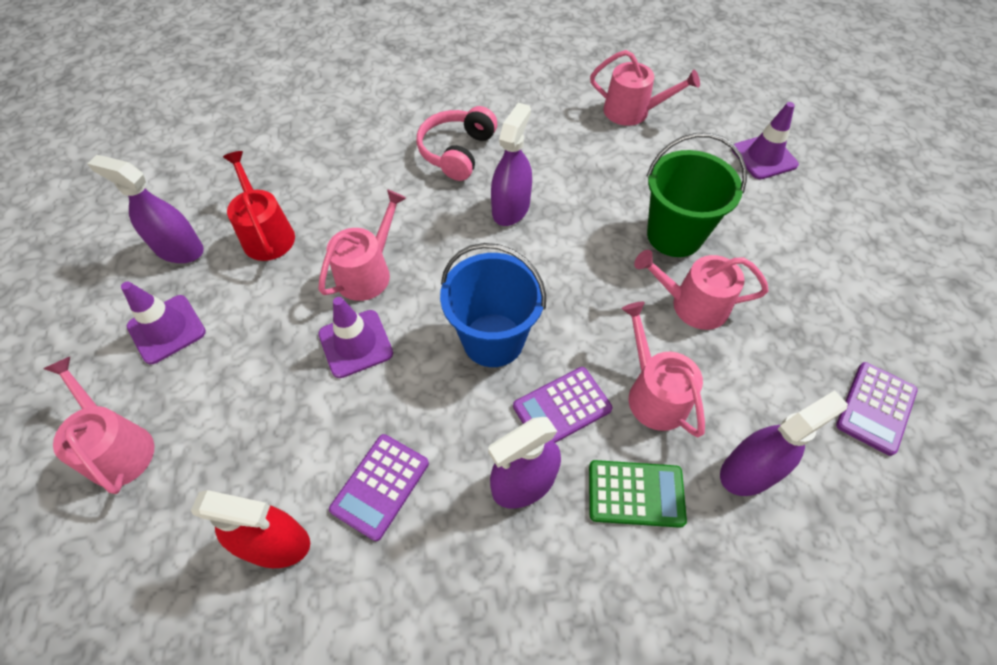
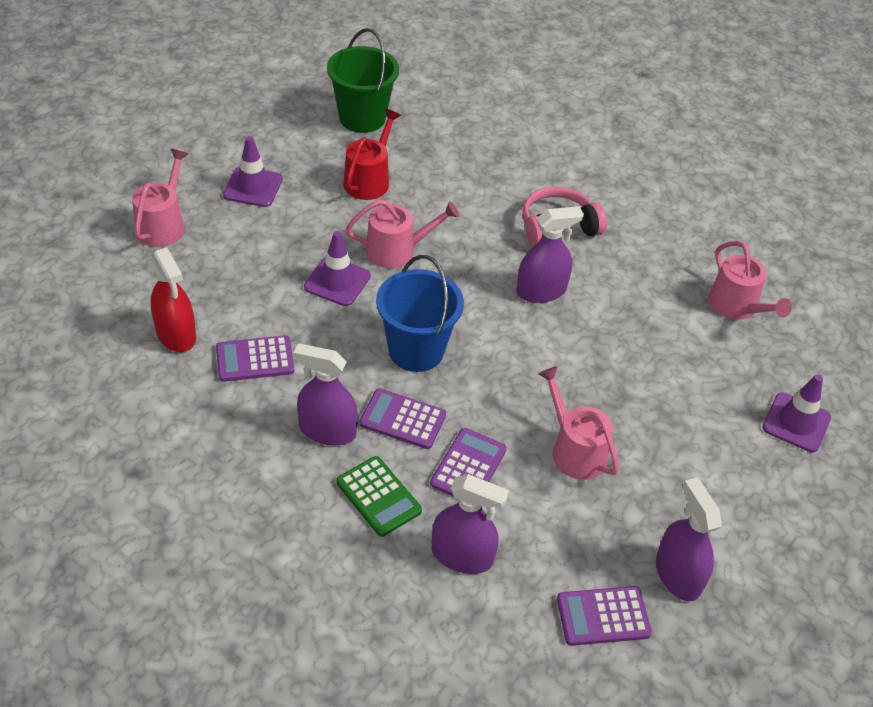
camera: 45 degrees right, 10 degrees down
purple spray bottle [87,155,204,263] -> purple spray bottle moved to [656,478,722,601]
pink watering can [621,302,705,437] -> purple calculator [430,428,507,497]
green bucket [646,133,747,257] -> green bucket moved to [327,28,399,133]

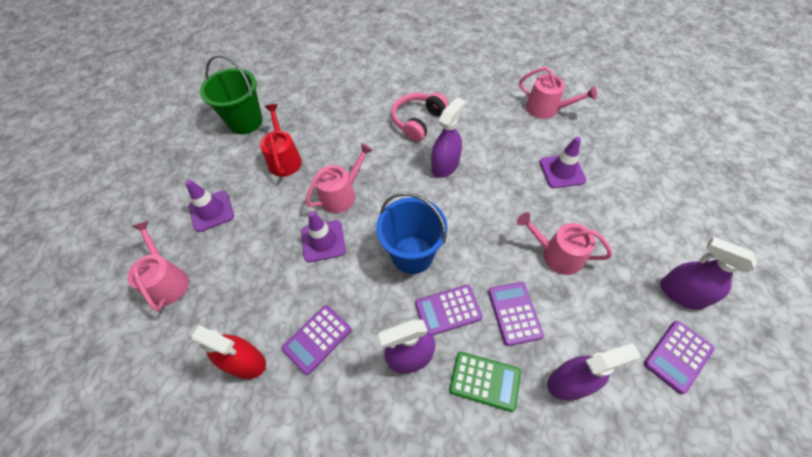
camera: 30 degrees left, 10 degrees up
purple traffic cone [762,374,831,452] -> purple traffic cone moved to [539,137,586,188]

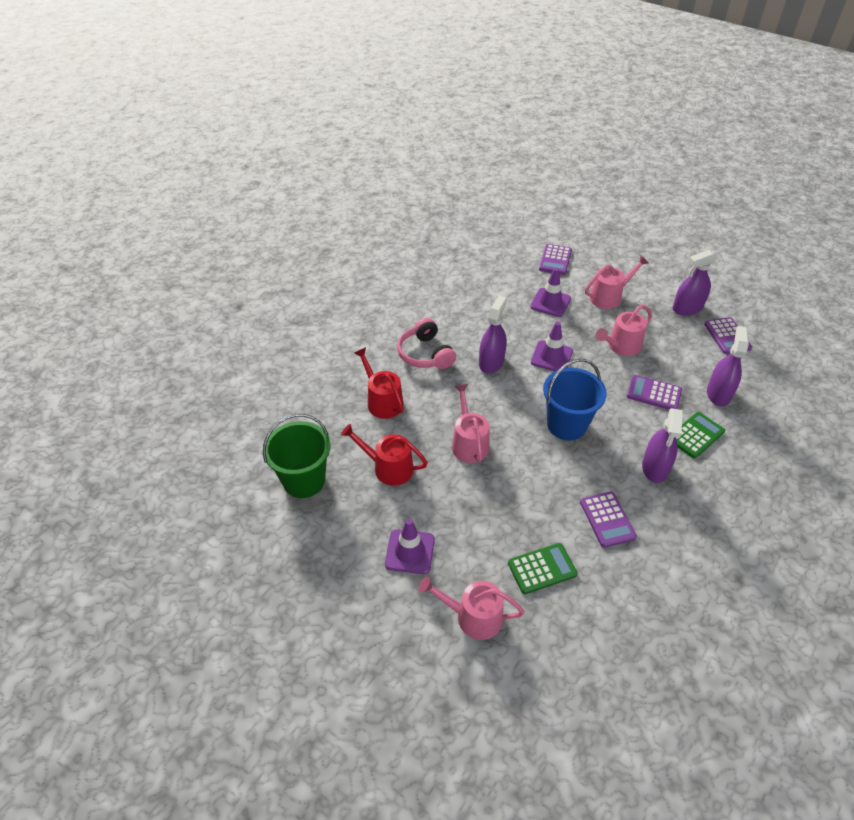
camera: 60 degrees left, 10 degrees down
red spray bottle [188,325,266,379] -> none
purple traffic cone [301,211,346,262] -> purple traffic cone moved to [531,322,573,371]
purple calculator [415,285,483,336] -> purple calculator moved to [539,244,572,275]
purple spray bottle [431,97,465,178] -> purple spray bottle turned 45 degrees clockwise [479,295,507,374]
pink watering can [519,67,597,119] -> pink watering can moved to [585,255,649,309]
none -> red watering can [355,347,404,419]
none -> green calculator [508,543,577,594]

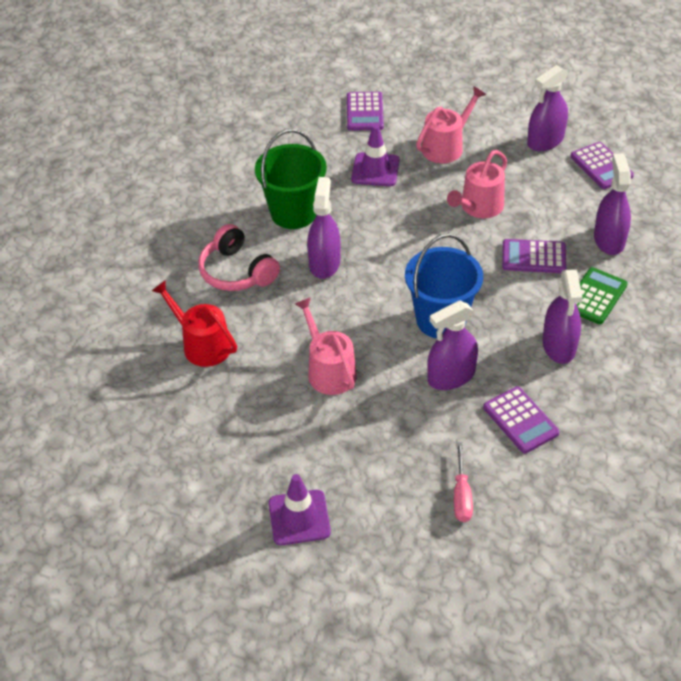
camera: 15 degrees left, 0 degrees up
green bucket [263,414,331,498] -> green bucket moved to [255,129,327,229]
red watering can [341,424,428,486] -> none
pink watering can [419,576,525,640] -> none
green calculator [508,543,577,594] -> pink screwdriver [454,443,473,522]
purple traffic cone [531,322,573,371] -> none
none -> purple spray bottle [427,301,478,390]

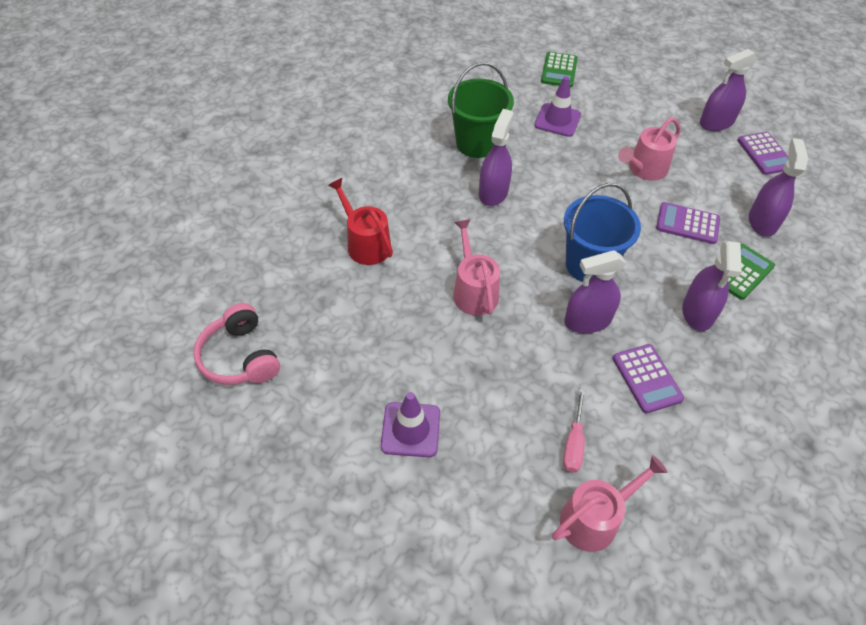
camera: 10 degrees right, 5 degrees up
pink headphones [198,224,280,291] -> pink headphones moved to [193,303,280,385]
purple calculator [347,92,384,131] -> green calculator [541,52,578,88]
pink watering can [416,86,486,163] -> pink watering can moved to [552,455,667,552]

